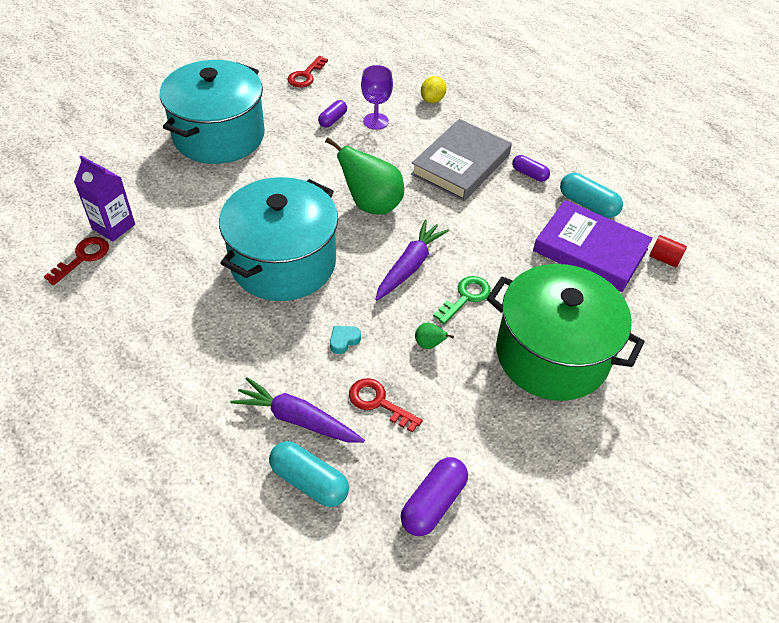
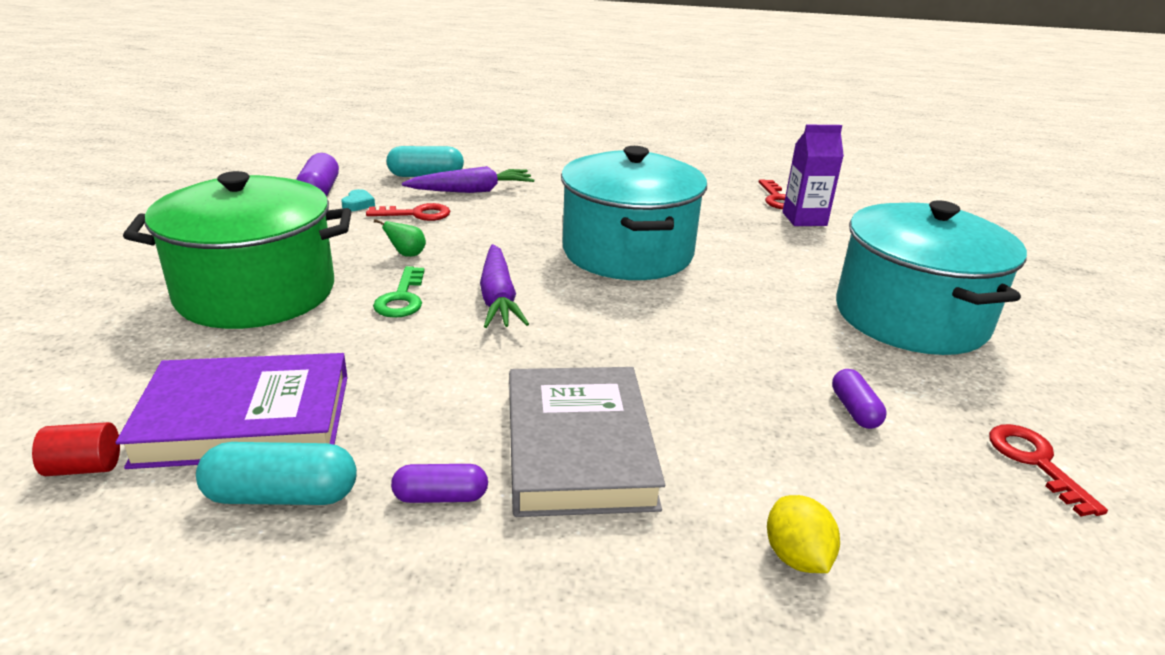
camera: 140 degrees right, 20 degrees down
green pear [325,137,404,215] -> none
turquoise heart [330,326,361,354] -> turquoise heart moved to [341,189,375,211]
purple goblet [361,65,393,130] -> none

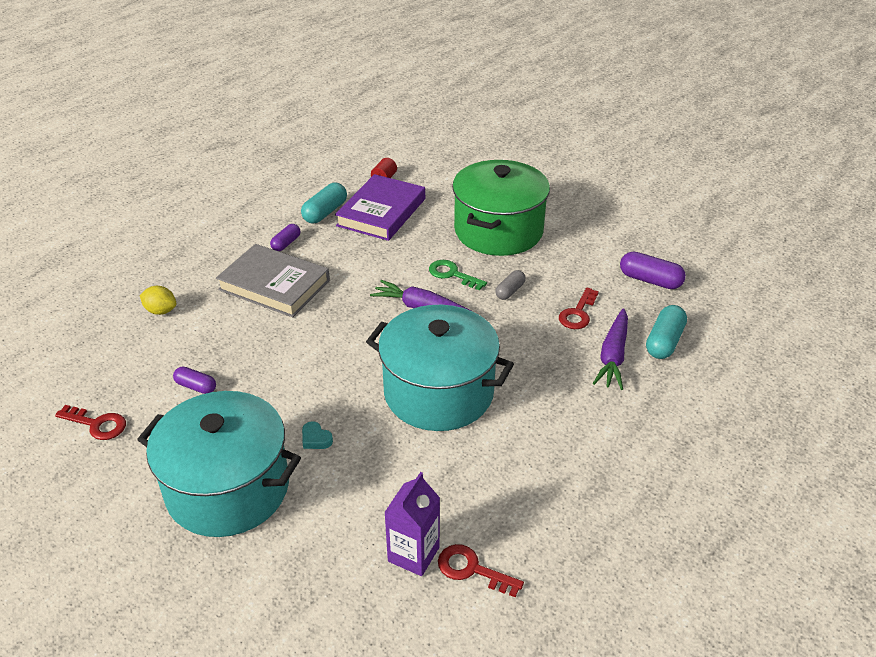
camera: 125 degrees right, 10 degrees up
turquoise heart [341,189,375,211] -> turquoise heart moved to [302,421,333,449]
green pear [374,219,426,257] -> grey capsule [495,270,526,300]

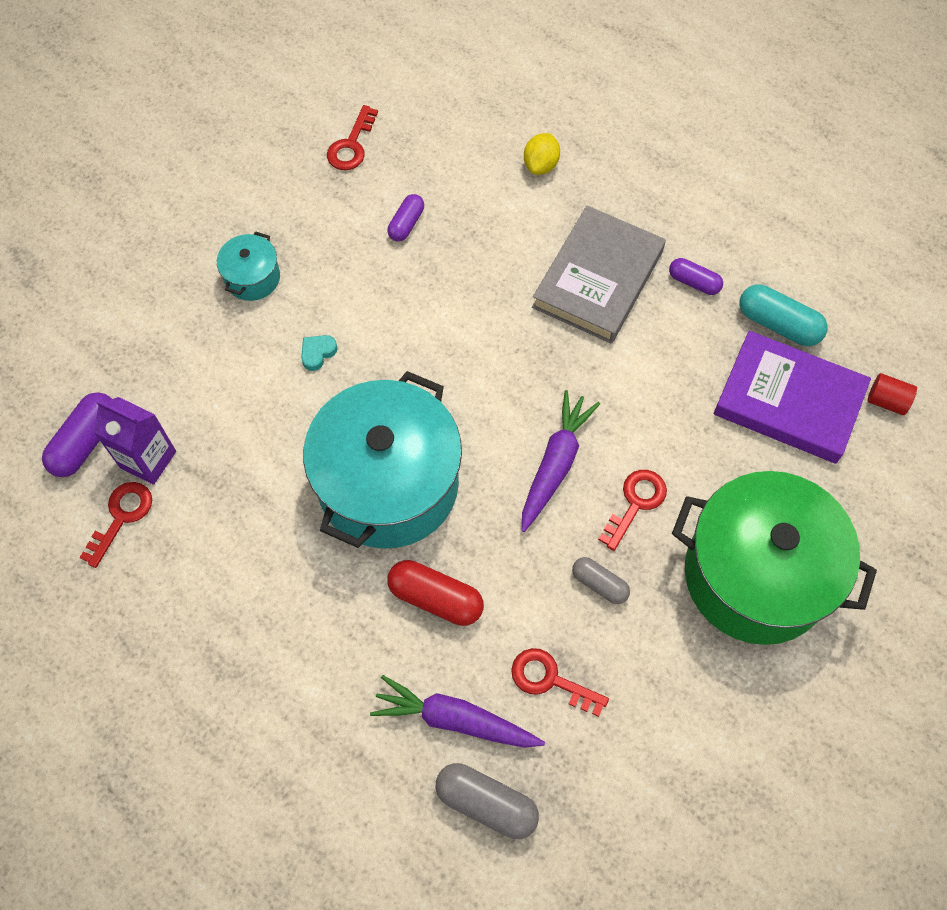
camera: 90 degrees right, 25 degrees up
turquoise pot [137,391,301,537] -> turquoise pot [217,231,280,301], size x0.43
green key [429,260,487,290] -> red key [598,470,667,551]
purple capsule [620,251,686,289] -> purple capsule moved to [42,392,112,477]
turquoise capsule [646,305,687,359] -> grey capsule [436,763,539,839]
none -> red capsule [387,560,484,626]

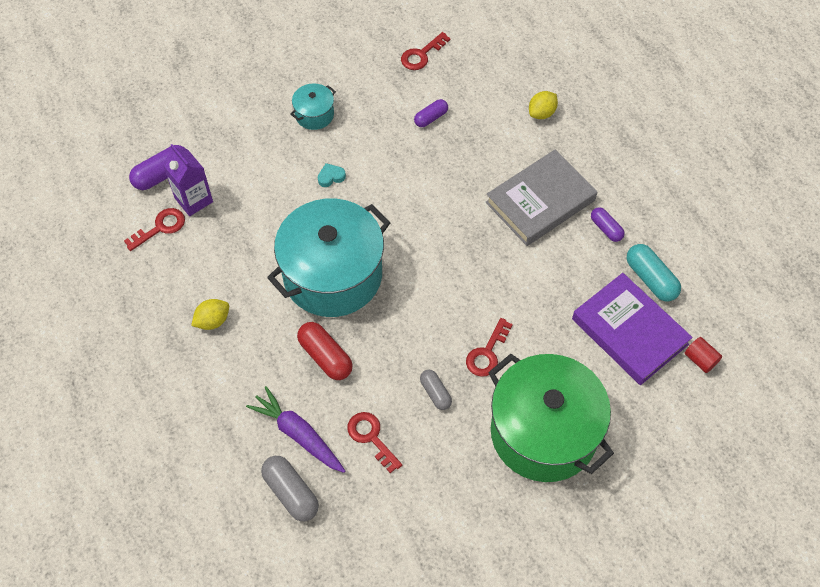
camera: 25 degrees right, 5 degrees down
purple carrot [522,390,600,532] -> none
red key [598,470,667,551] -> red key turned 150 degrees clockwise [466,318,513,377]
none -> yellow lemon [191,299,229,330]

